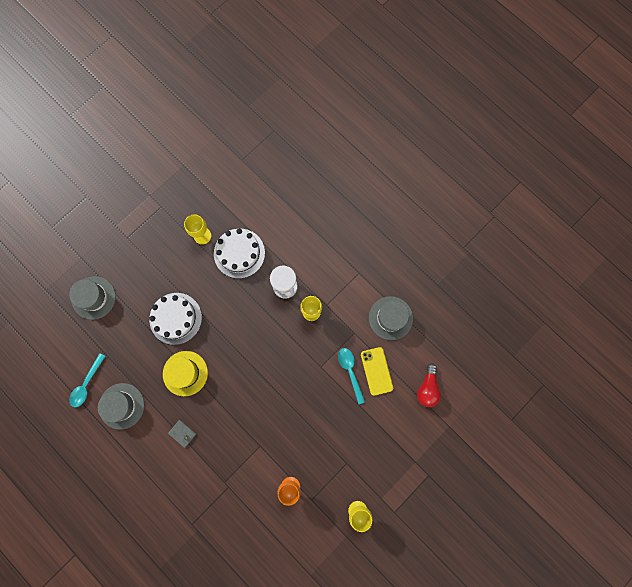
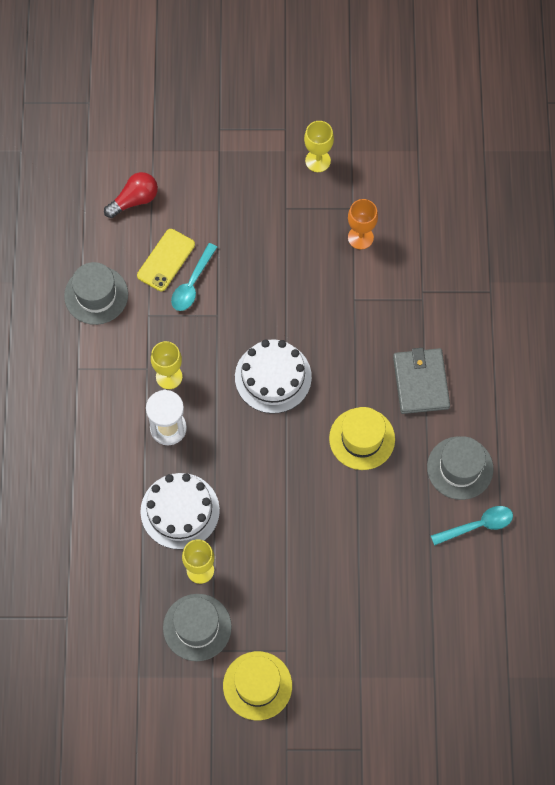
camera: 135 degrees left, 10 degrees down
grey hat [69,276,116,320] -> grey hat moved to [163,594,232,661]
white cake [149,293,202,345] -> white cake moved to [235,340,312,414]
grey wallet [168,420,196,448] -> grey wallet [393,348,450,414], size x1.98
none -> yellow hat [223,651,292,720]

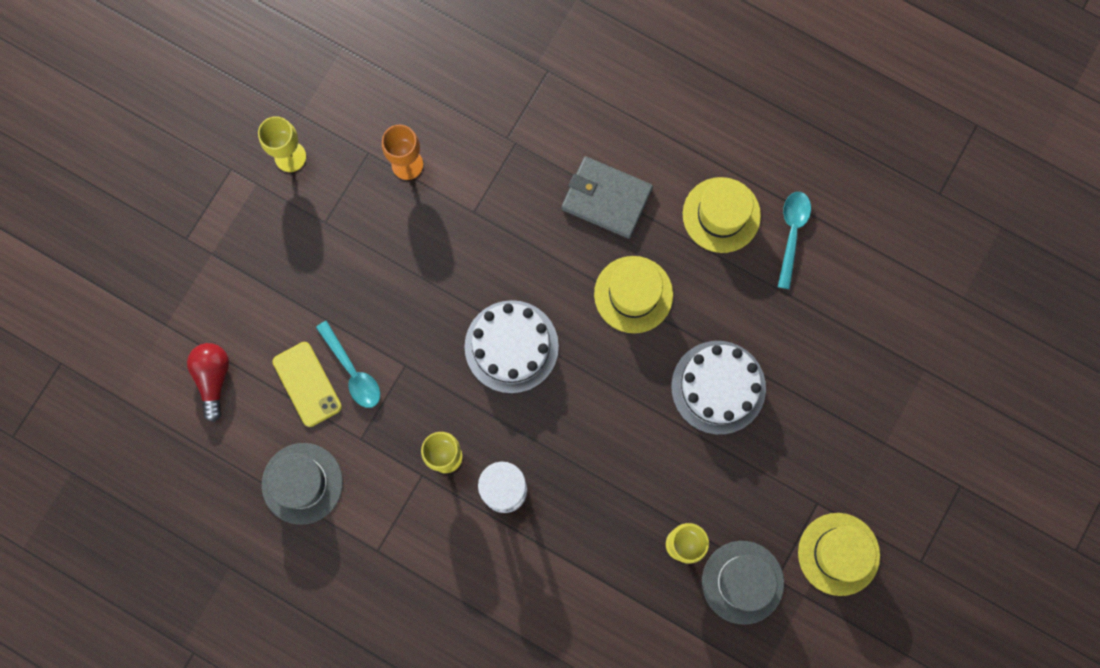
camera: 60 degrees left, 10 degrees up
white cake [140,473,220,549] -> white cake moved to [671,341,766,435]
grey hat [427,436,493,500] -> yellow hat [683,177,761,253]

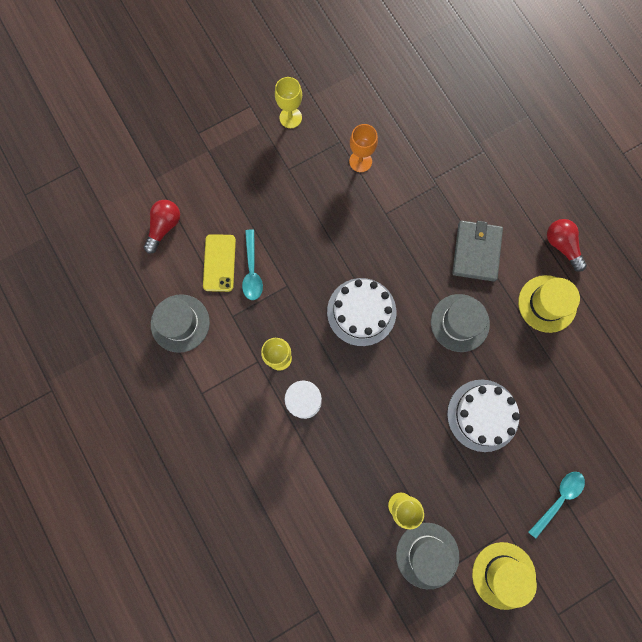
camera: 30 degrees right, 0 degrees up
grey wallet [561,156,653,239] -> grey wallet turned 45 degrees clockwise [452,221,503,282]
yellow hat [594,256,673,333] -> grey hat [431,294,490,352]
turquoise spoon [778,192,811,289] -> turquoise spoon moved to [528,472,585,539]
none -> red light bulb [547,219,587,272]

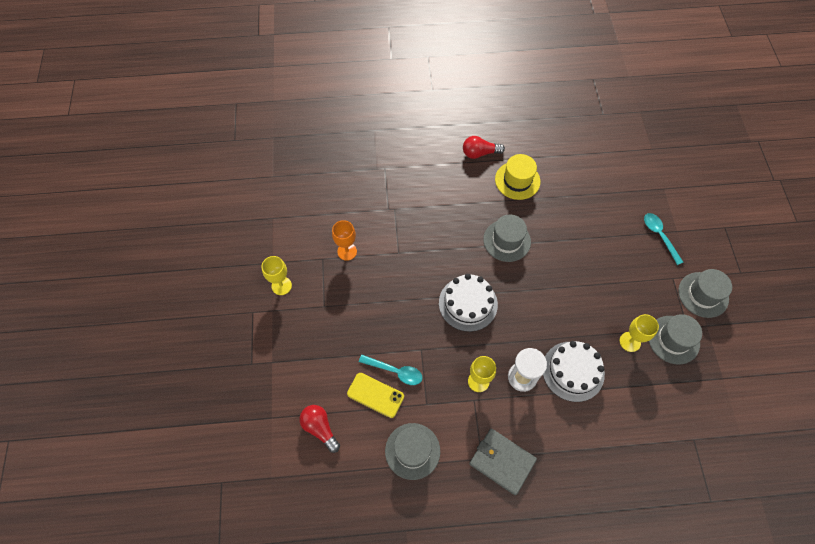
camera: 65 degrees left, 15 degrees down
white cake [447,380,520,452] -> white cake moved to [543,341,605,402]
grey wallet [452,221,503,282] -> grey wallet moved to [469,428,537,495]
yellow hat [472,542,537,610] -> grey hat [678,269,732,318]

